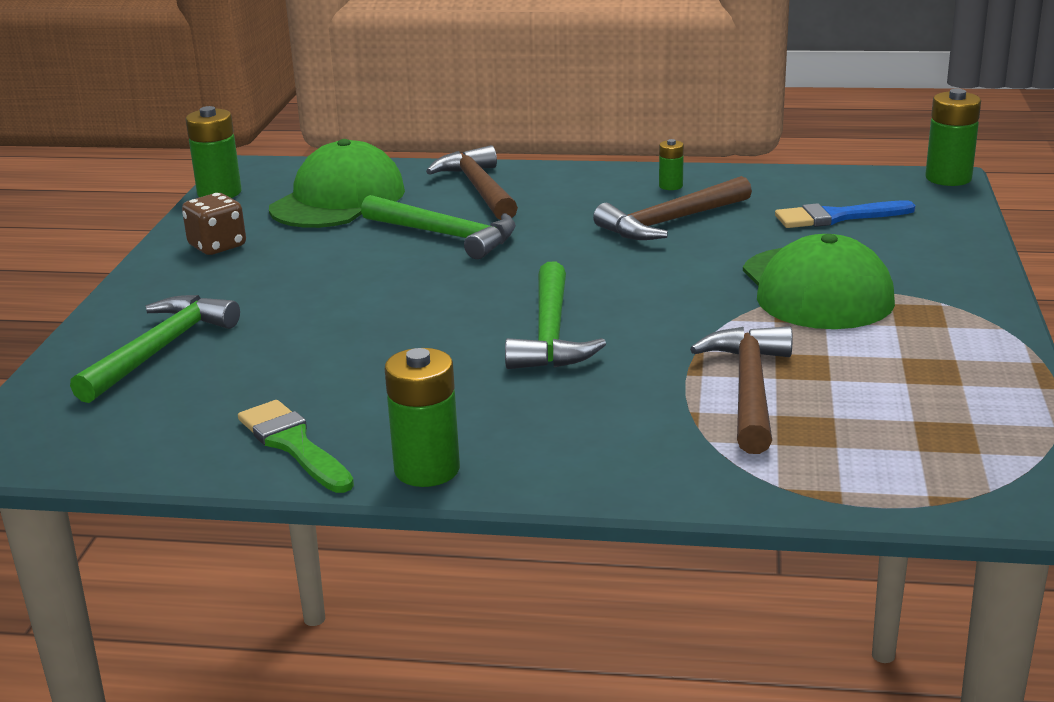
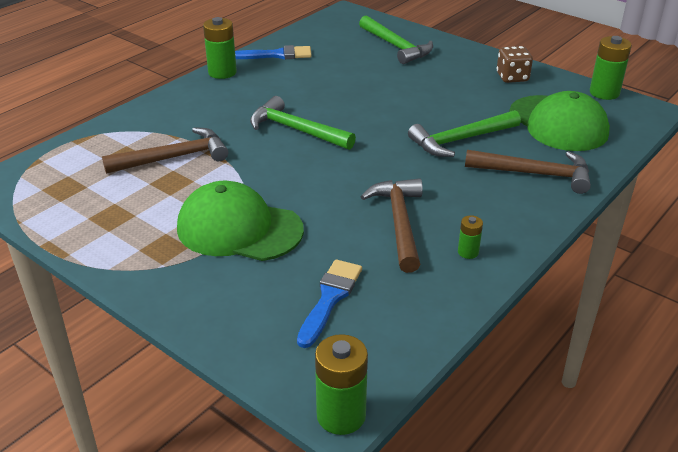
camera: 120 degrees right, 10 degrees up
green brush [238,400,354,493] -> blue brush [235,45,312,59]
brown hammer [690,326,792,454] -> brown hammer turned 60 degrees counterclockwise [102,127,228,174]

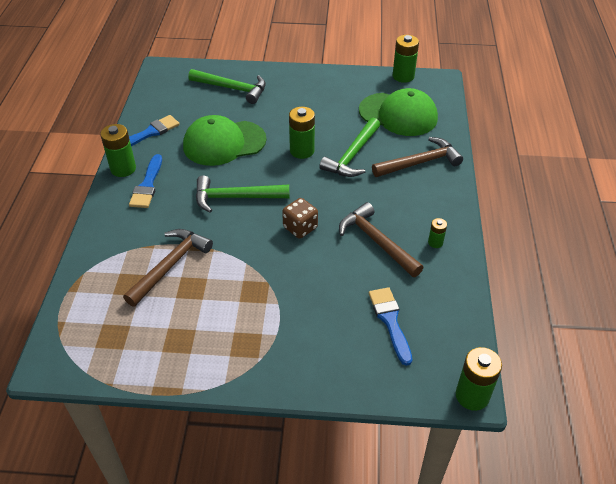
camera: 35 degrees left, 10 degrees up
green cap [177,181,304,261] -> green cap moved to [183,115,266,166]
brown dice [496,46,533,83] -> brown dice moved to [282,198,318,239]
none -> blue brush [129,154,162,208]
none -> green battery [289,107,315,159]

